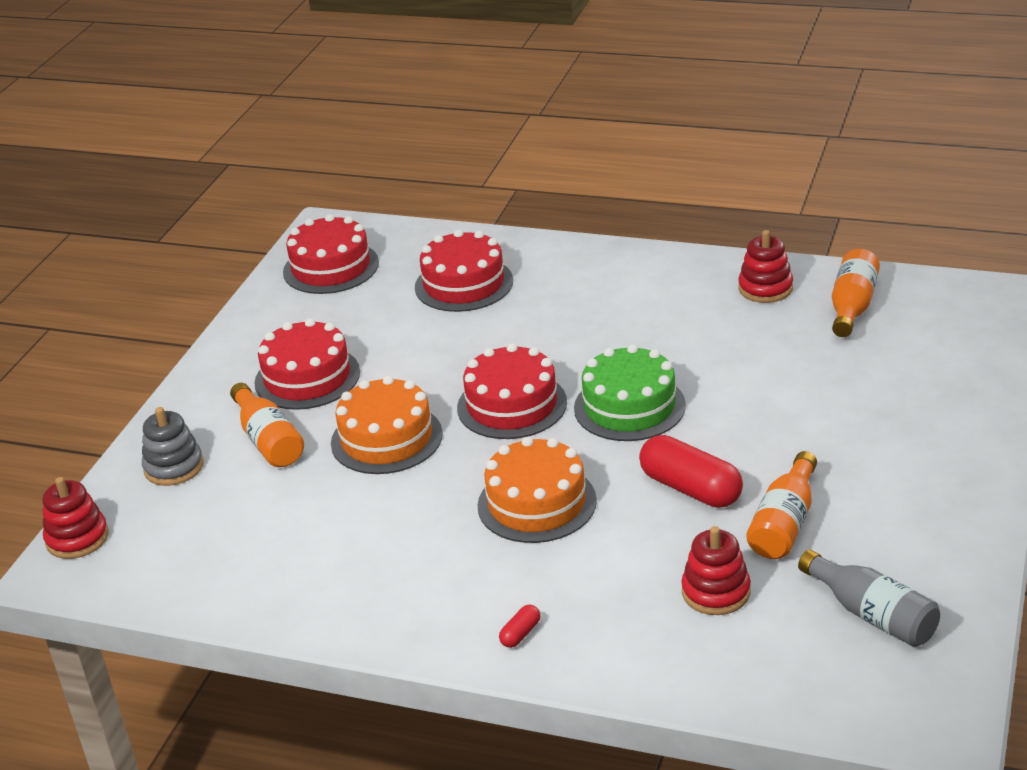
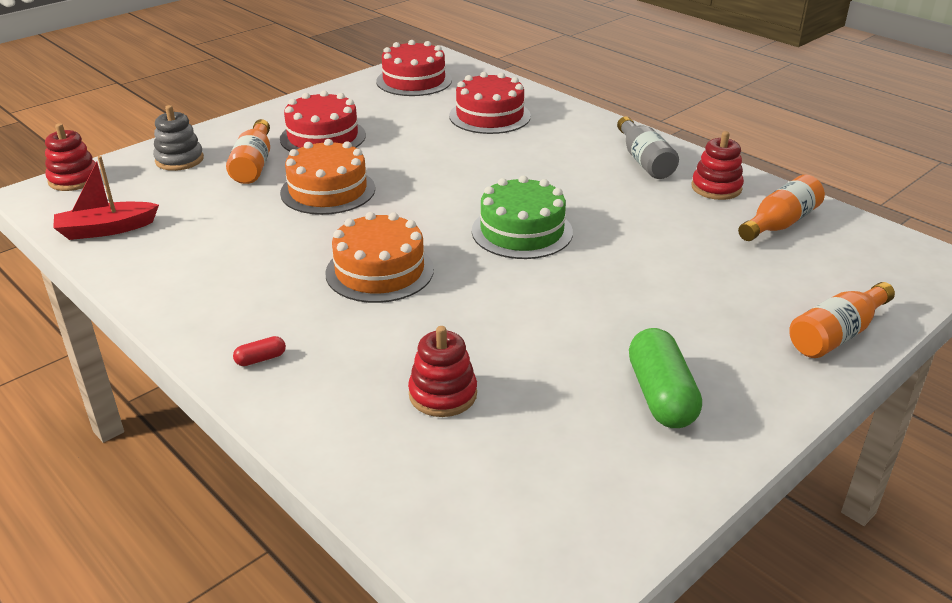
camera: 25 degrees right, 0 degrees up
red cake [457,343,567,439] -> none
red capsule [639,435,743,508] -> none
orange bottle [746,451,817,559] -> orange bottle moved to [789,282,895,358]
grey bottle [798,550,940,647] -> grey bottle moved to [617,116,679,179]
none -> red boat [53,156,159,240]
none -> green capsule [629,328,702,428]

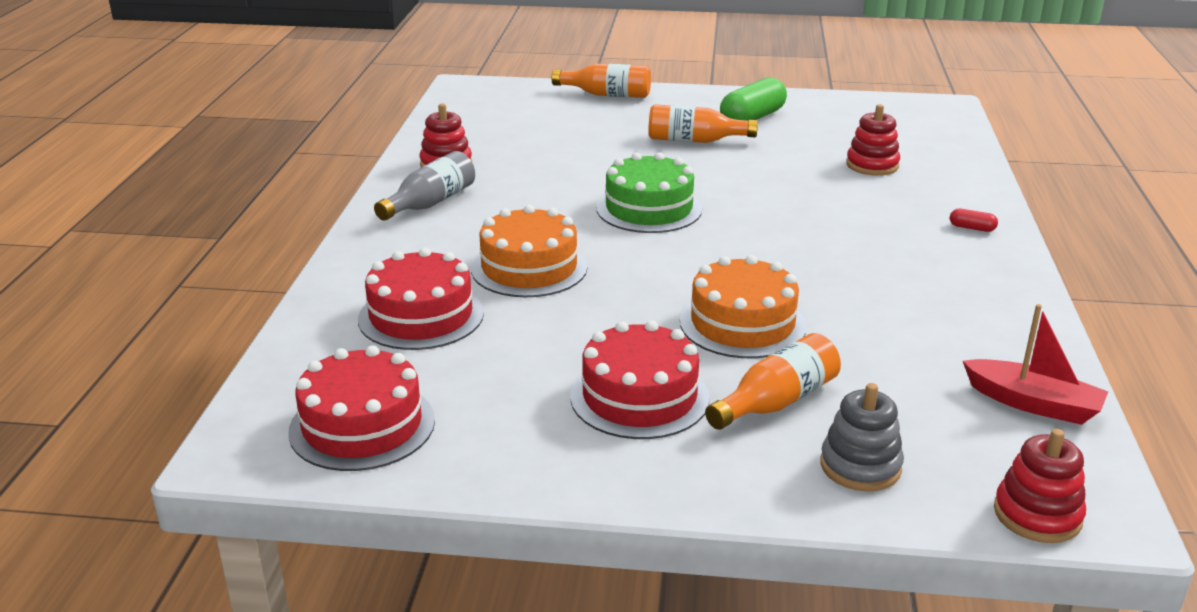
camera: 130 degrees left, 5 degrees down
orange cake [325,212,434,303] -> orange cake moved to [471,205,587,297]
orange bottle [738,175,825,241] -> orange bottle moved to [648,104,758,143]

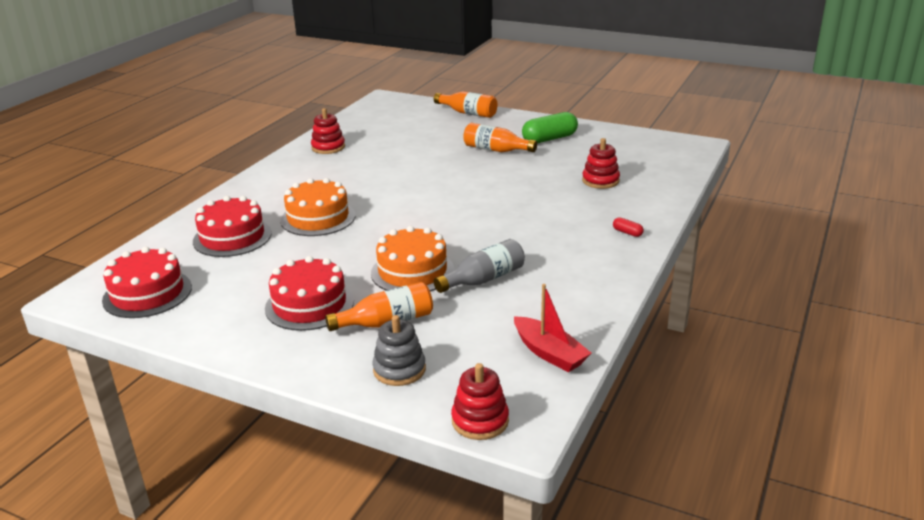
camera: 20 degrees right, 0 degrees up
grey bottle [374,151,475,220] -> grey bottle moved to [434,239,525,293]
green cake [596,152,702,233] -> none

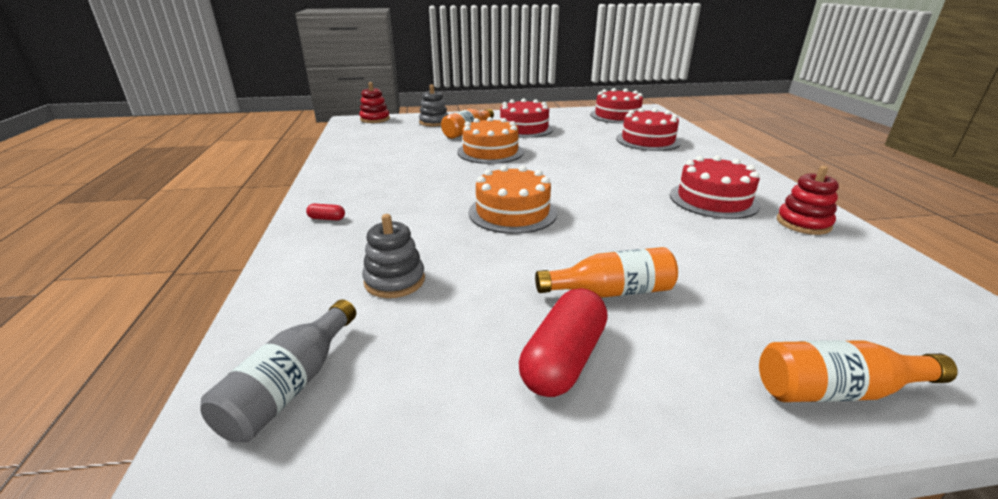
camera: 145 degrees right, 0 degrees up
orange cake [280,178,356,236] -> orange cake moved to [468,165,557,234]
grey bottle [434,239,525,293] -> grey bottle moved to [200,300,356,443]
red boat [514,284,591,372] -> none
green capsule [522,112,578,143] -> red capsule [519,288,608,397]
red stacking toy [582,138,620,189] -> grey stacking toy [362,214,425,298]
none -> red cake [670,155,760,219]

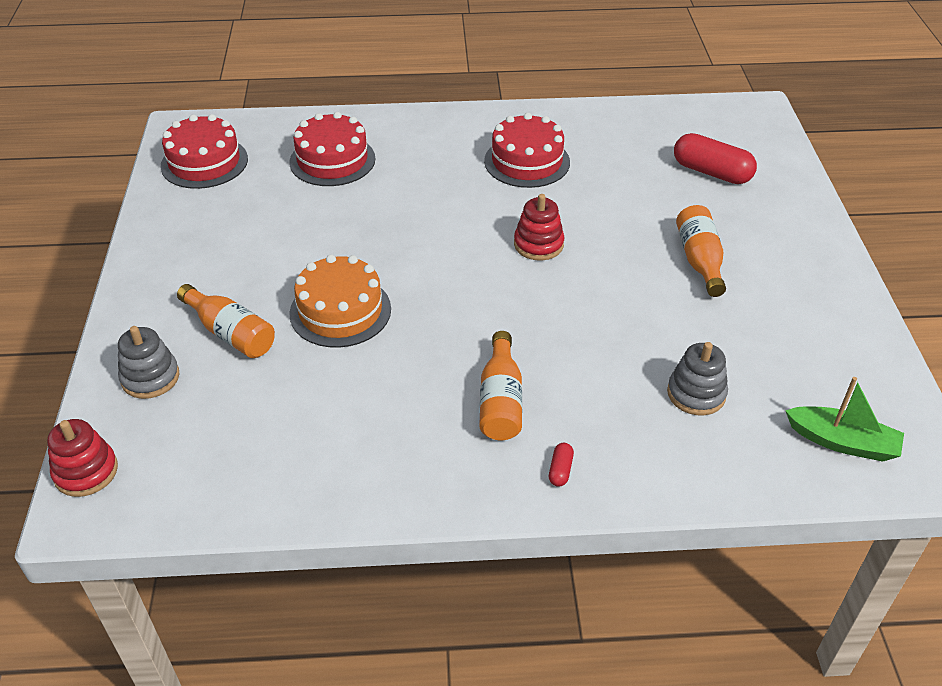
camera: 85 degrees left, 15 degrees up
grey bottle [200,300,356,443] -> green boat [785,377,904,462]
orange cake [468,165,557,234] -> none
red cake [500,98,553,138] -> none
red capsule [519,288,608,397] -> red capsule moved to [674,133,757,184]
orange bottle [759,340,958,402] -> orange bottle moved to [479,331,522,440]
red stacking toy [777,166,839,235] -> red stacking toy moved to [514,194,564,261]

